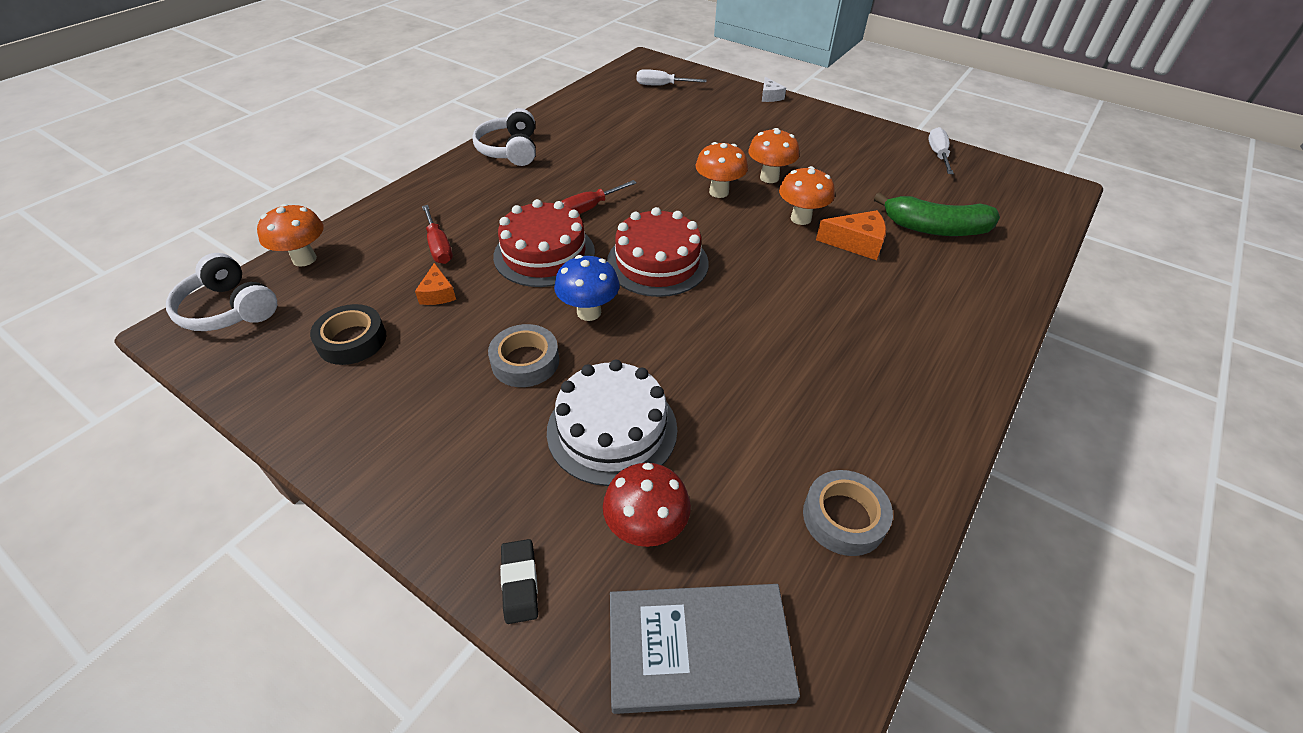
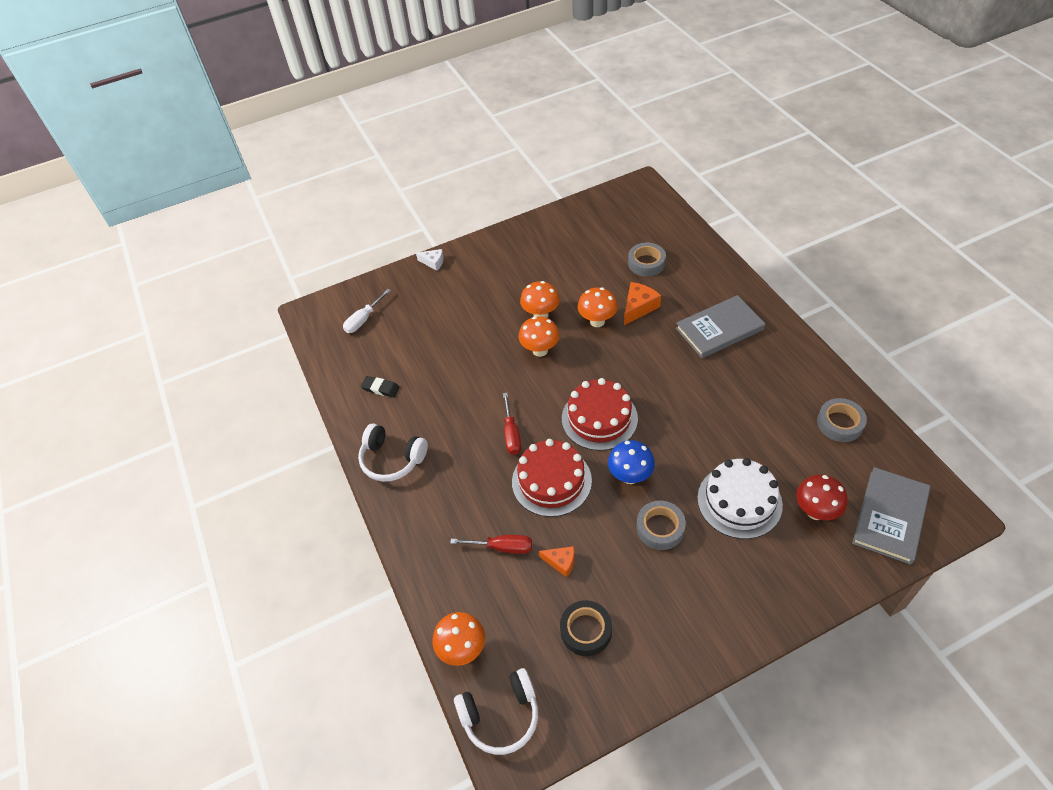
camera: 55 degrees left, 5 degrees up
black eraser [500,539,538,624] -> black eraser moved to [361,376,400,397]
green banana [874,192,1000,236] -> grey tape [628,242,666,277]
white screwdriver [928,127,954,174] -> none
none -> grey book [676,295,765,358]

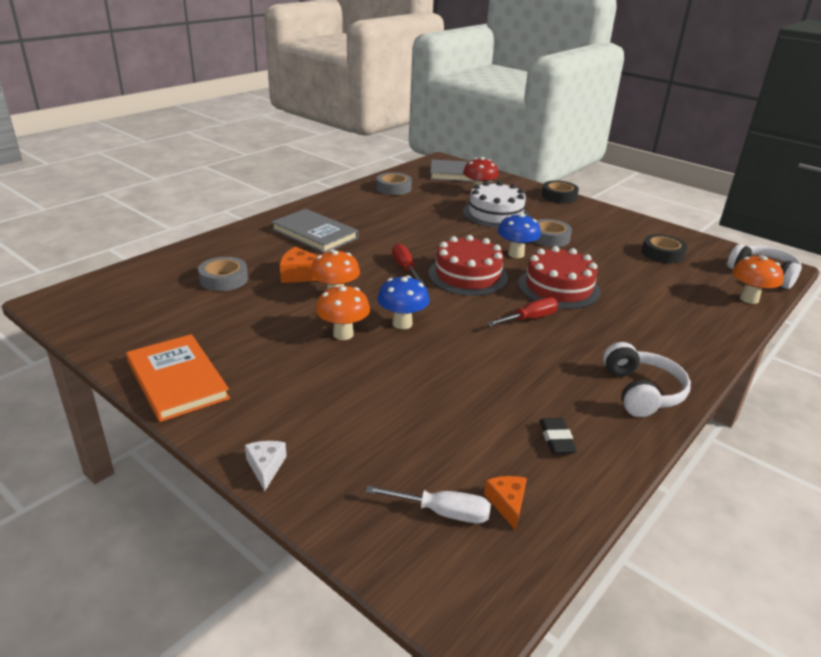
camera: 120 degrees left, 20 degrees down
red screwdriver [450,535,532,554] -> red screwdriver moved to [392,243,424,283]
orange mushroom [519,316,559,357] -> blue mushroom [377,275,430,329]
orange cheese [539,546,575,577] -> orange cheese moved to [484,476,527,531]
none -> orange book [126,334,230,422]
none -> black tape [542,180,579,203]

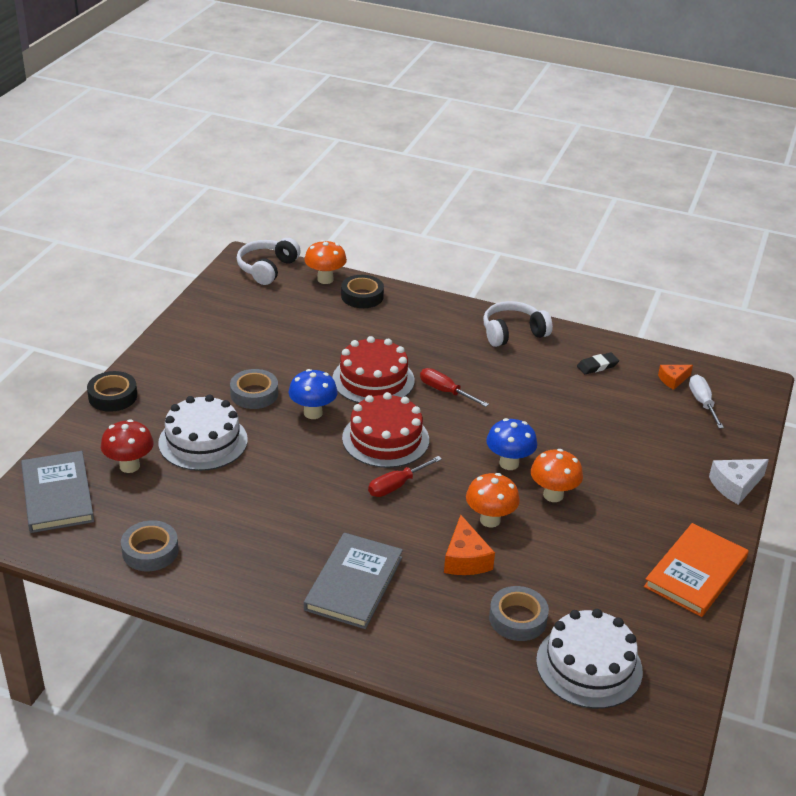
camera: 110 degrees left, 5 degrees up
white cheese [245,441,287,491] -> white cheese [709,459,769,505], size x1.55
black tape [642,234,687,264] -> black tape moved to [341,275,384,308]
none -> white cake [536,609,643,709]

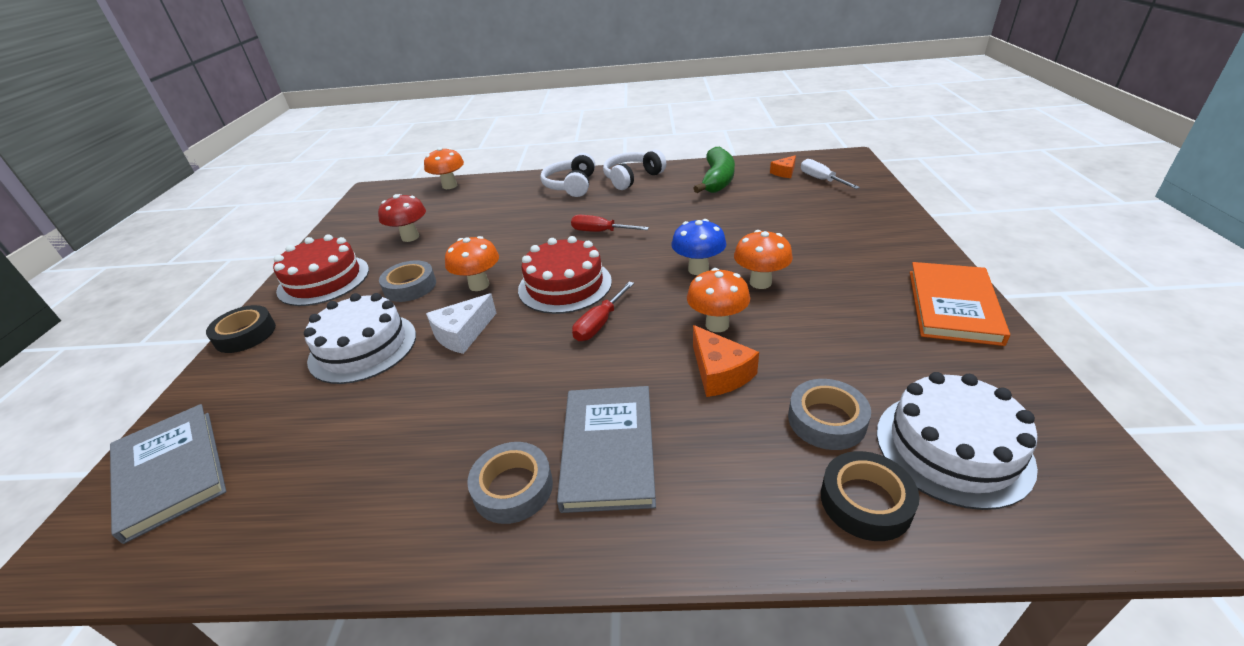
camera: 15 degrees left, 0 degrees up
red mushroom [101,419,154,473] -> red mushroom moved to [378,194,426,242]
grey tape [121,520,179,571] -> grey tape moved to [467,442,553,524]
white headphones [237,238,301,285] -> white headphones moved to [540,153,595,197]
blue mushroom [289,369,338,419] -> orange mushroom [445,236,499,291]
red cake [333,336,414,403] -> red cake moved to [273,234,369,306]
black tape [341,275,384,308] -> black tape moved to [821,451,920,541]
black eraser [577,352,619,374] -> green banana [693,147,735,193]
white cheese [709,459,769,505] -> white cheese moved to [426,293,496,354]

